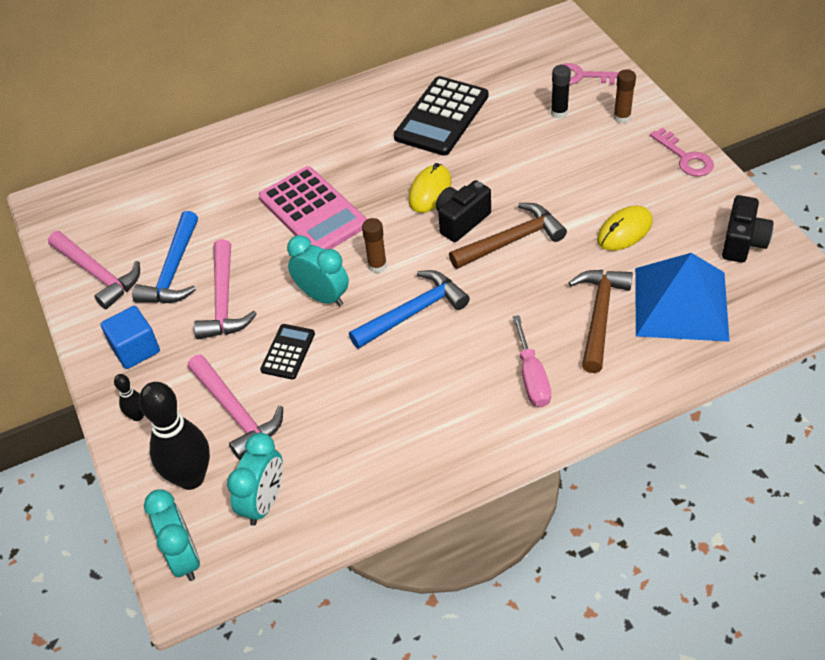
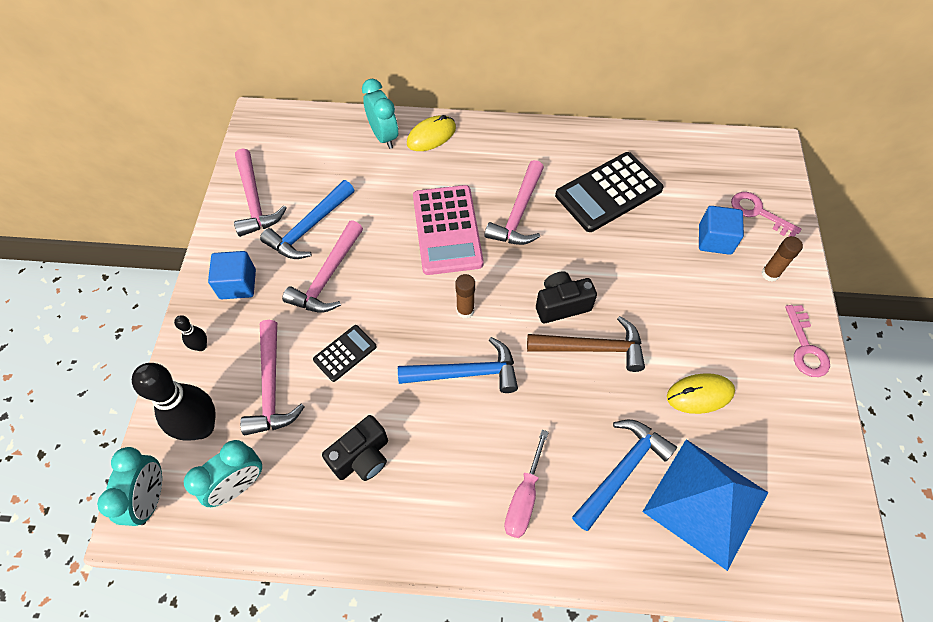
camera: 25 degrees right, 10 degrees up
turquoise clock [287,235,349,307] -> turquoise clock moved to [362,79,398,149]
yellow mouse [408,163,451,213] -> yellow mouse moved to [407,115,456,151]
black glue stick [551,65,571,118] -> blue cube [699,206,744,255]
brown hammer [568,270,633,373] -> blue hammer [572,420,677,531]
black camera [722,195,774,263] -> black camera moved to [322,415,388,481]
none -> pink hammer [484,160,544,245]

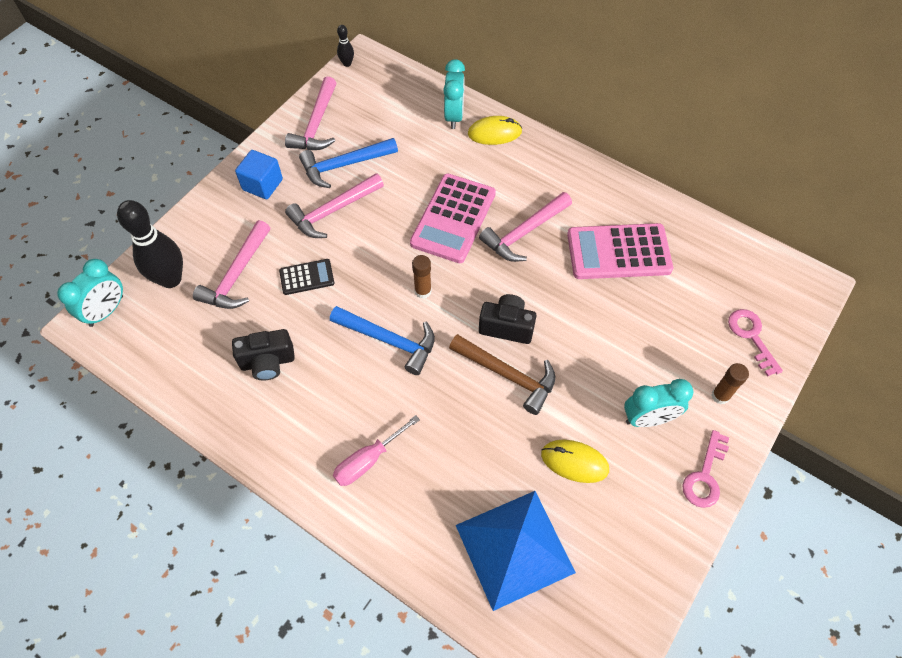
camera: 30 degrees right, 0 degrees up
black bowling pin [174,315,207,351] -> black bowling pin moved to [337,25,354,67]
turquoise clock [184,440,262,507] -> turquoise clock moved to [624,379,694,427]
black calculator [555,152,664,232] -> pink calculator [567,223,673,279]
blue hammer [572,420,677,531] -> none
blue cube [699,206,744,255] -> none

